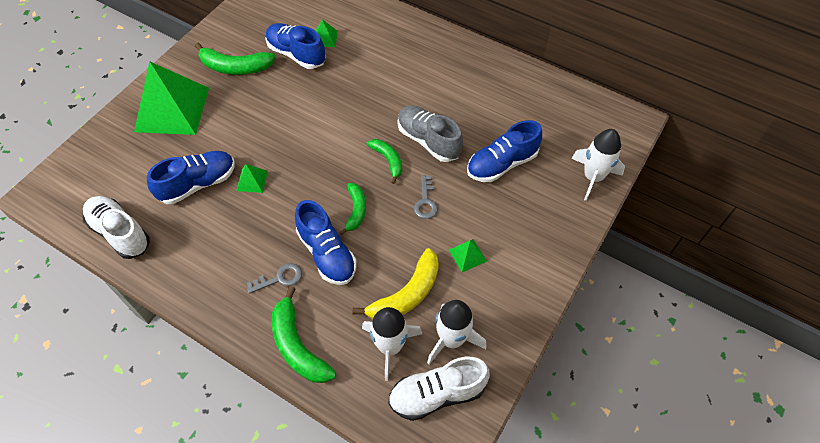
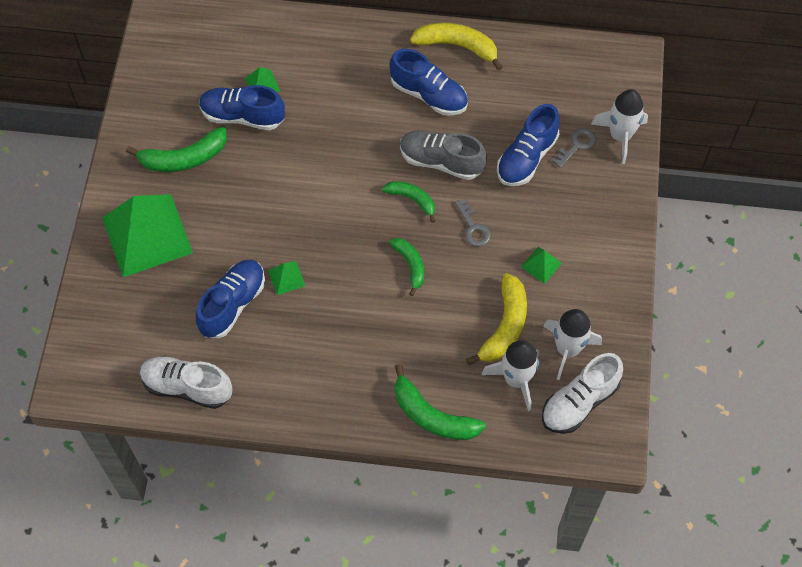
camera: 25 degrees left, 5 degrees up
grey key [247,263,302,294] -> grey key moved to [552,128,596,168]
blue shoe [295,200,357,285] -> blue shoe moved to [389,49,468,116]
none -> yellow banana [410,22,503,71]

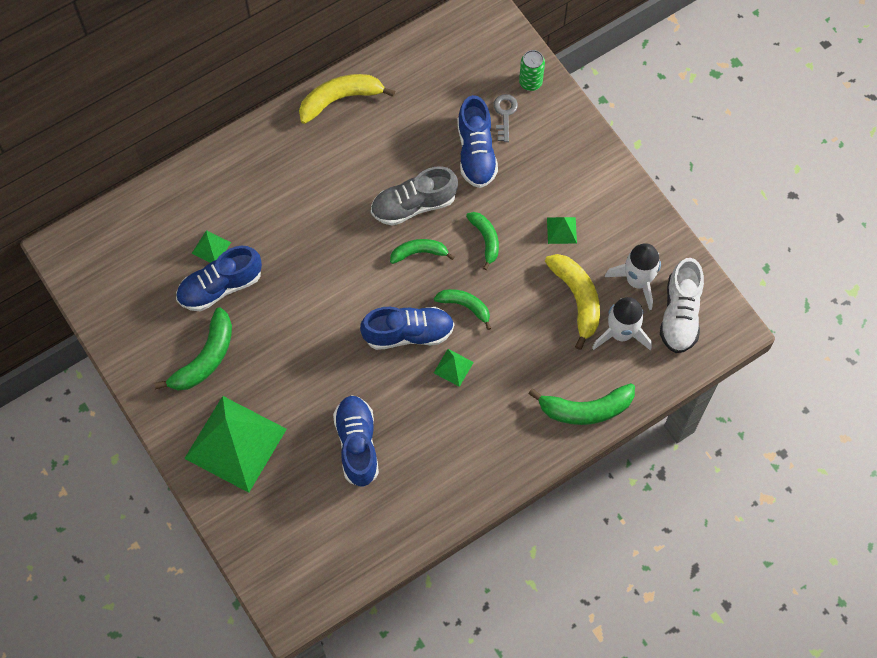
camera: 40 degrees left, 5 degrees up
white shoe [140,356,232,409] -> none
green pyramid [268,261,306,295] -> green pyramid moved to [434,349,474,387]
blue shoe [389,49,468,116] -> blue shoe moved to [360,307,454,350]
grey key [455,199,491,246] -> green banana [466,212,499,270]
white rocket [591,89,648,164] -> green can [519,50,545,91]

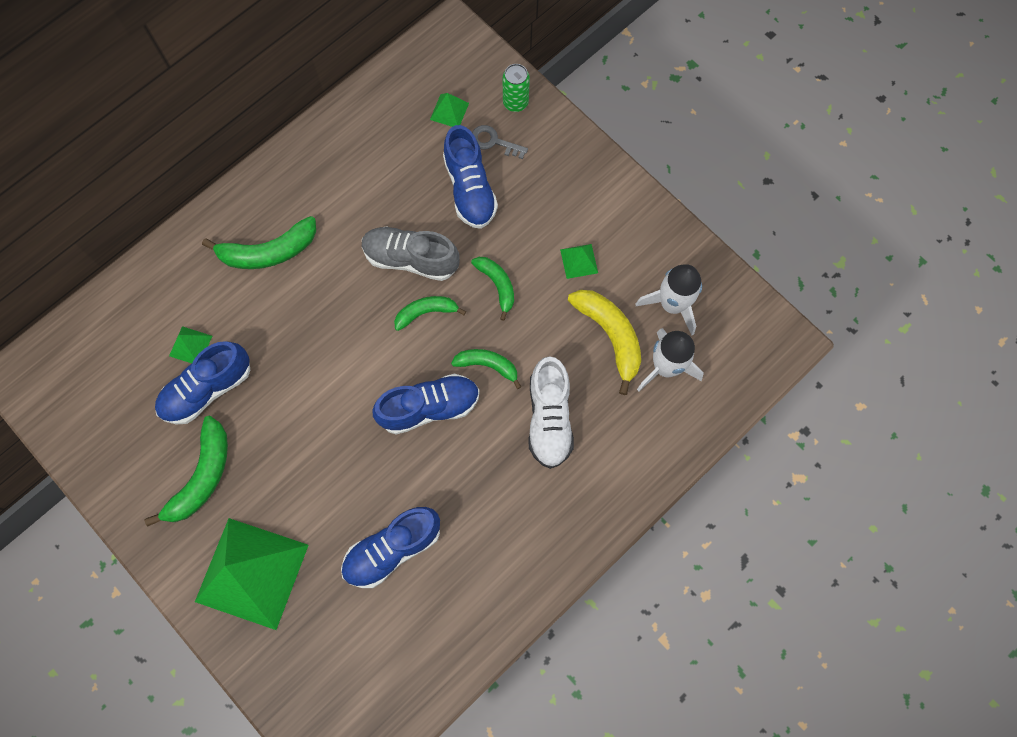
camera: 10 degrees left, 5 degrees up
yellow banana [299,74,395,124] -> none
blue shoe [333,395,379,487] -> blue shoe turned 105 degrees counterclockwise [341,507,440,588]
grey shoe [371,166,458,226] -> grey shoe turned 45 degrees clockwise [362,226,460,281]
green pyramid [434,349,474,387] -> green pyramid moved to [430,93,469,127]
grey key [493,94,518,142] -> grey key turned 60 degrees counterclockwise [472,125,528,159]
green banana [528,383,635,425] -> green banana moved to [202,216,316,269]
white shoe [660,258,704,353] -> white shoe moved to [529,356,574,469]

